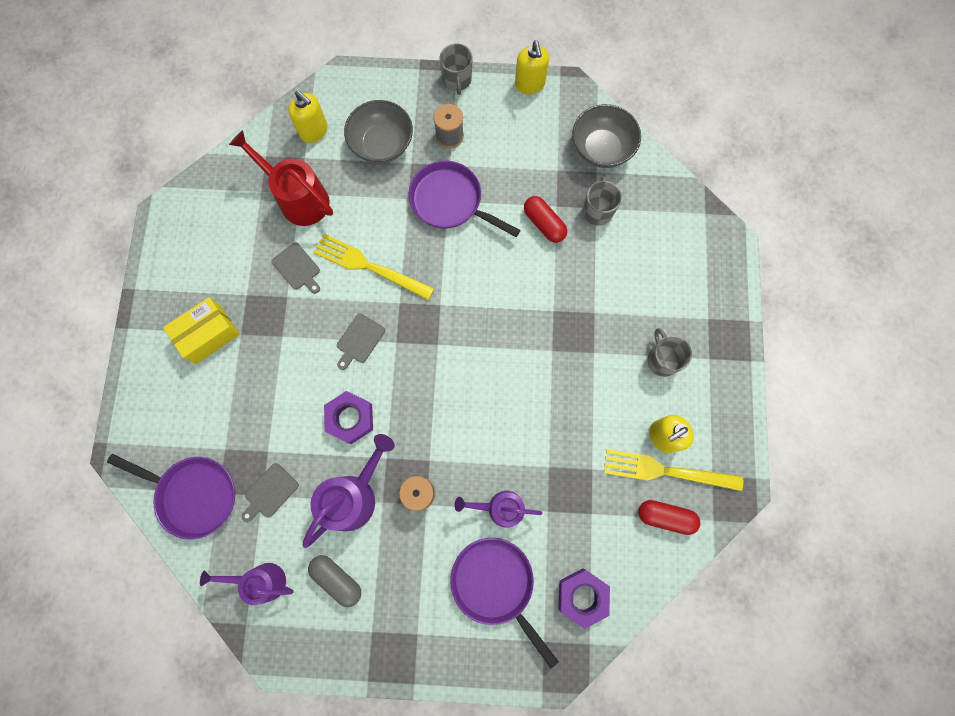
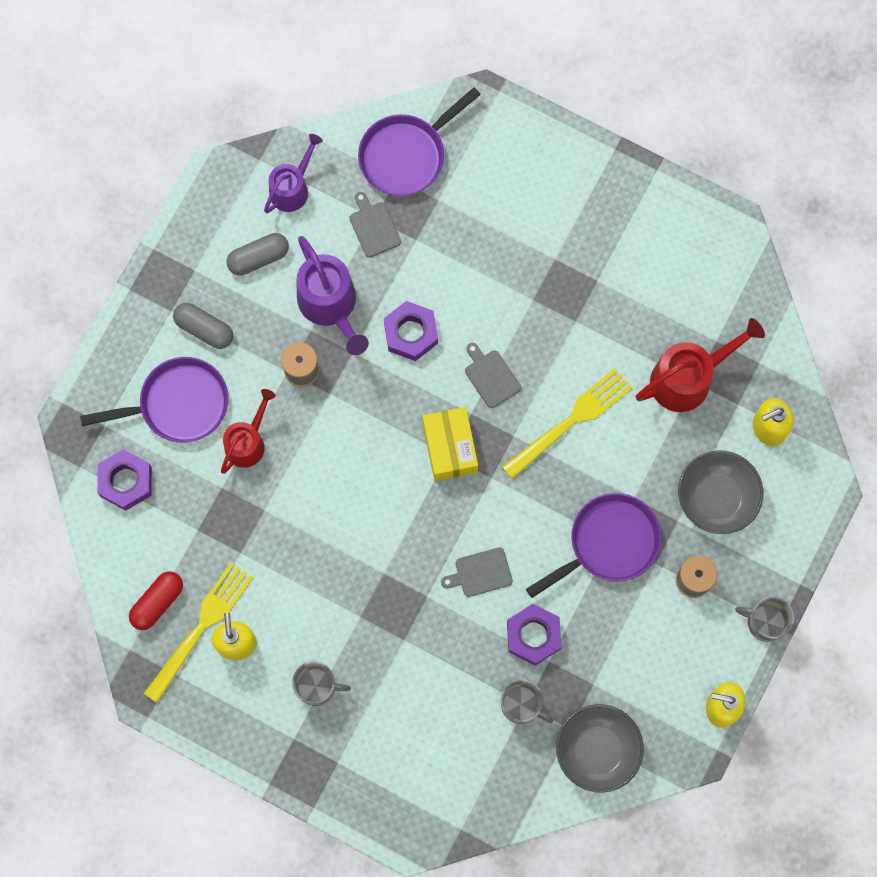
camera: 115 degrees right, 0 degrees up
yellow box [163,297,240,364] -> yellow box moved to [422,407,478,481]
grey cutting board [272,242,320,294] -> grey cutting board moved to [441,547,513,597]
purple watering can [454,491,543,528] -> red watering can [221,389,276,474]
red capsule [524,196,567,243] -> purple nut [507,604,561,666]
none -> grey capsule [173,303,233,349]

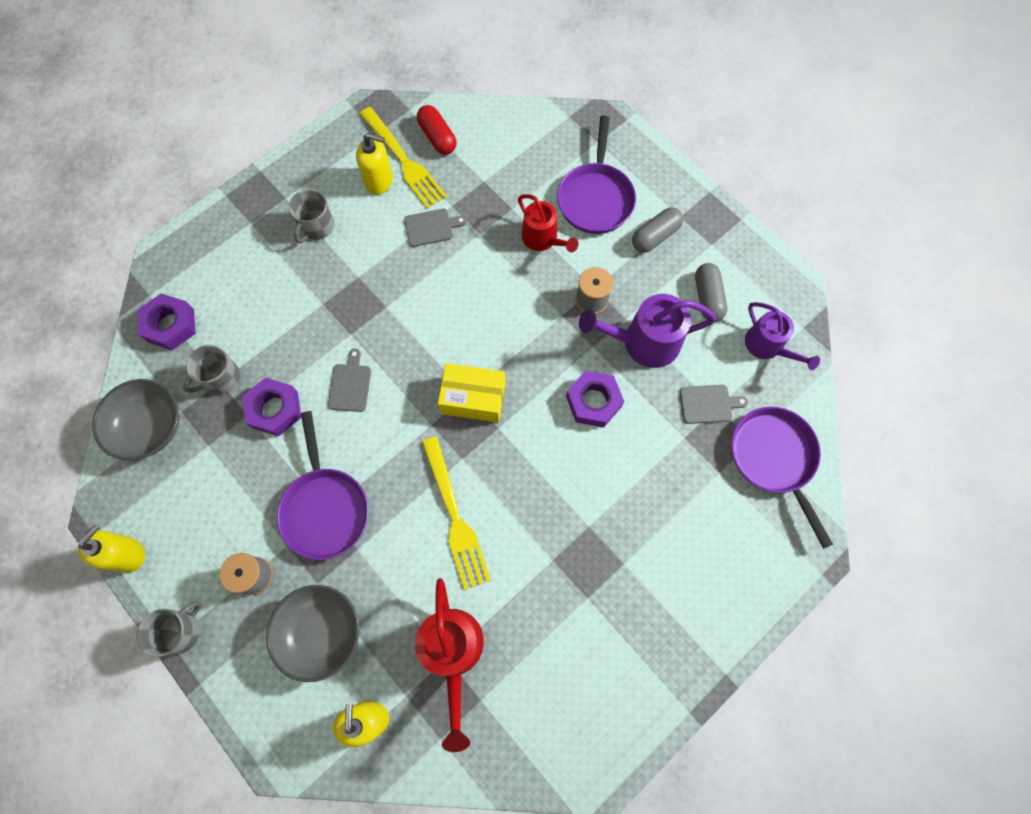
camera: 110 degrees right, 5 degrees down
purple nut [97,449,152,511] -> purple nut moved to [137,293,196,350]
grey cutting board [465,343,521,408] -> grey cutting board moved to [404,209,467,247]

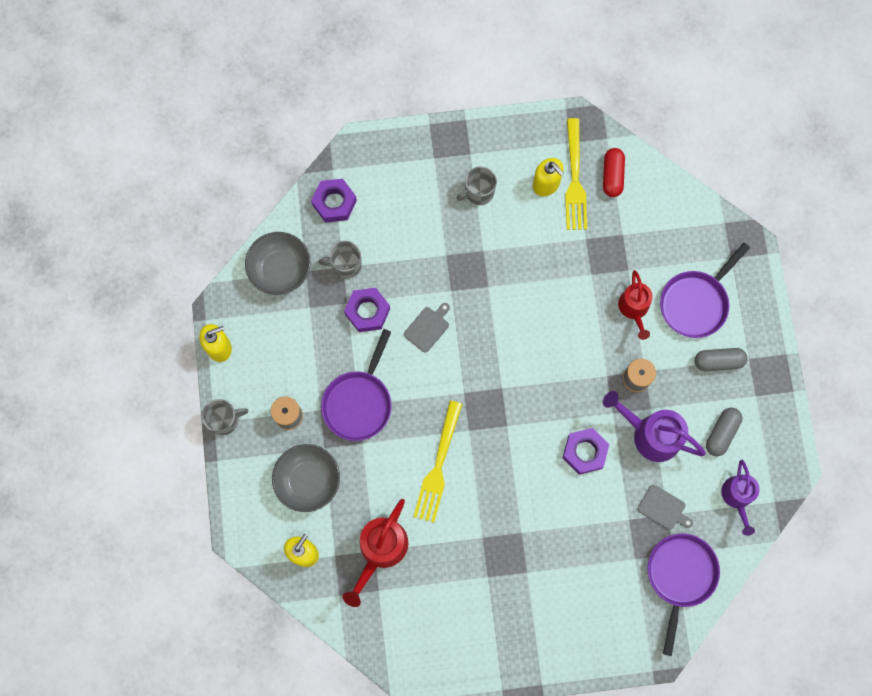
camera: 35 degrees right, 5 degrees up
grey cutting board [404,209,467,247] -> none
yellow box [438,363,506,423] -> none

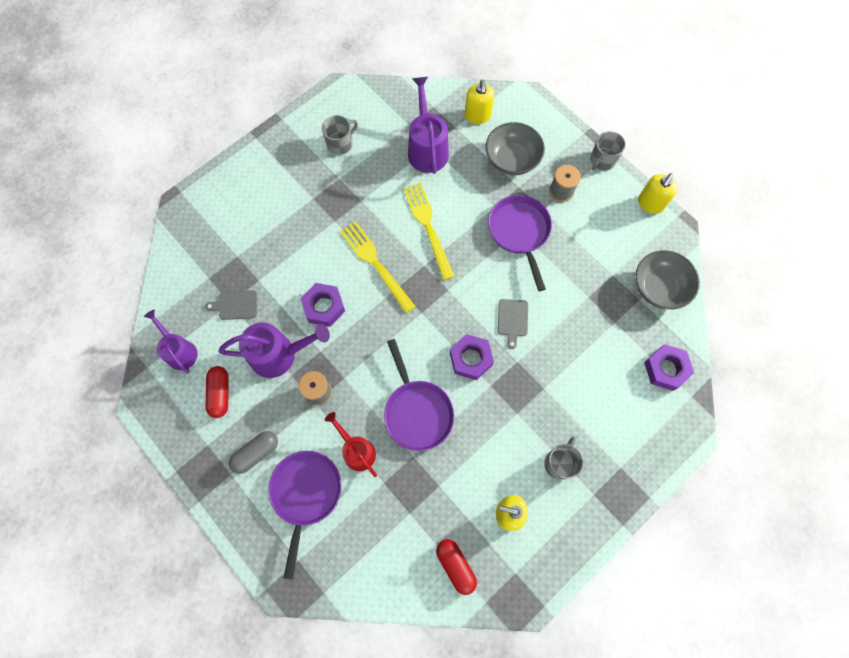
camera: 145 degrees right, 5 degrees down
grey mug [319,241,362,279] -> grey mug moved to [322,115,358,155]
red watering can [342,499,408,607] -> purple watering can [408,77,449,174]
purple nut [344,288,390,332] -> purple nut moved to [450,334,494,380]
yellow fork [565,118,587,230] -> yellow fork moved to [340,221,416,313]
purple pan [647,533,720,656] -> purple pan moved to [384,339,455,451]
grey capsule [706,408,742,456] -> red capsule [206,366,229,418]

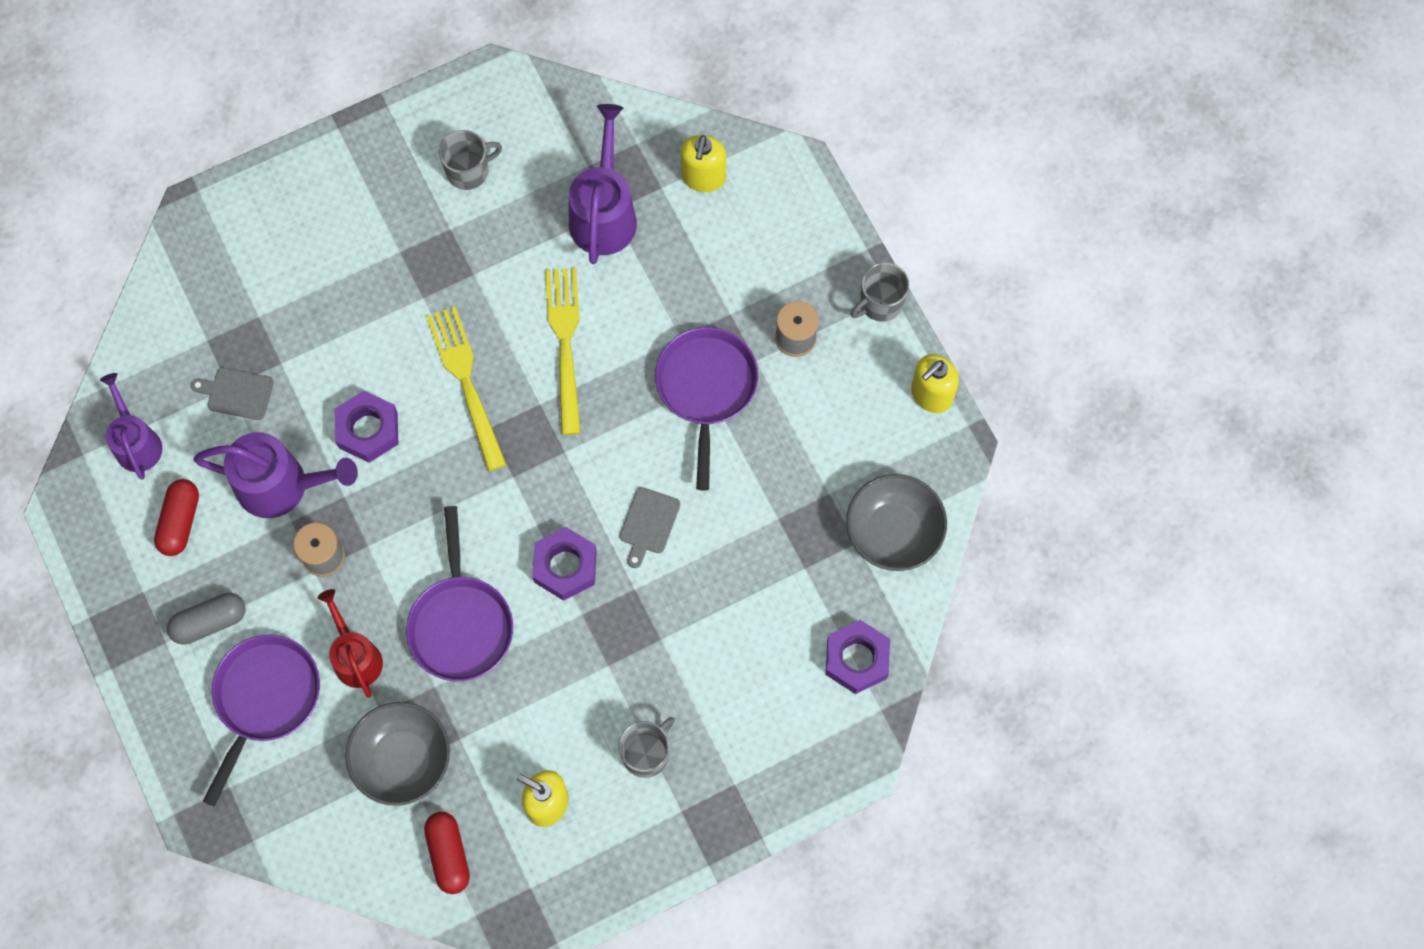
camera: 15 degrees right, 0 degrees up
grey bowl [485,122,545,175] -> grey bowl moved to [345,702,450,806]

